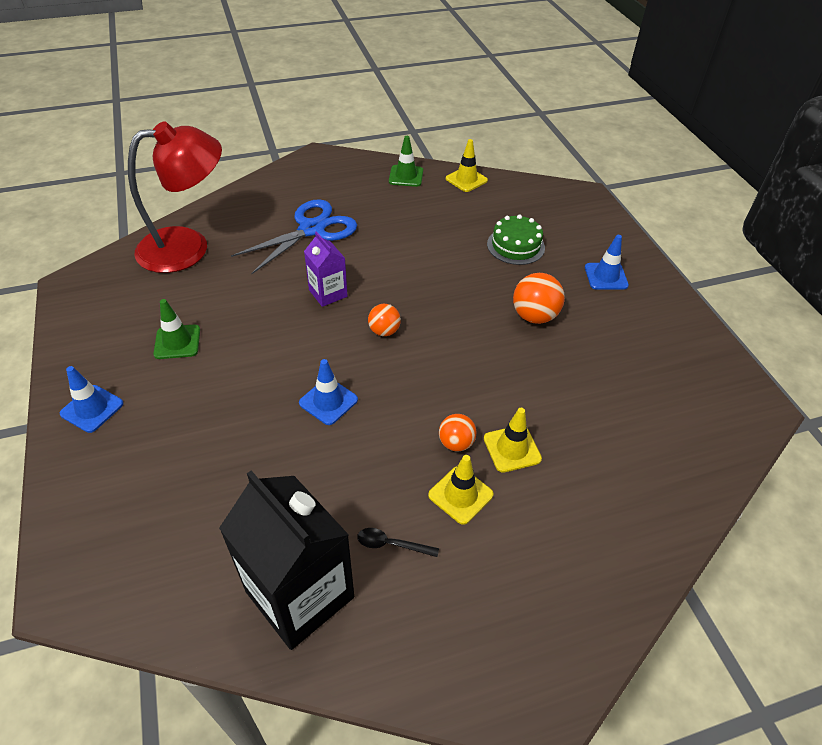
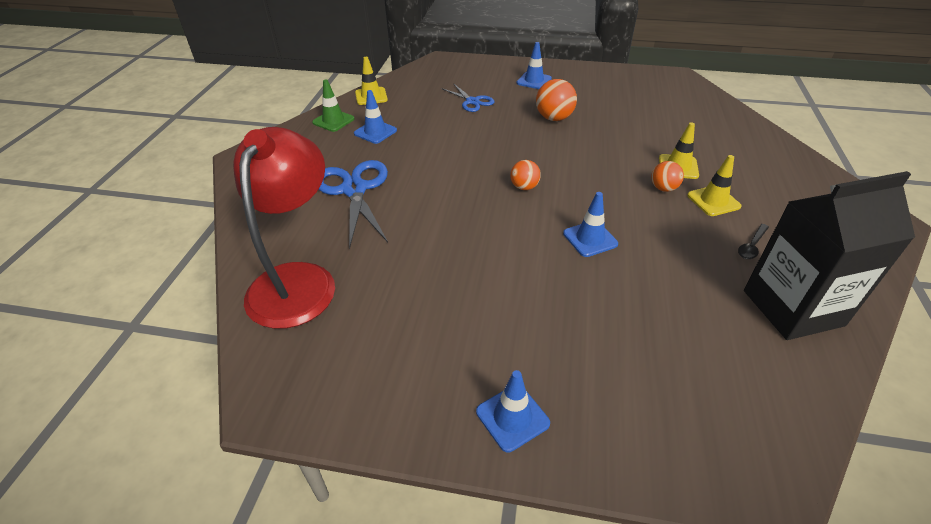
camera: 60 degrees left, 5 degrees down
green traffic cone [153,299,200,359] -> none
purple carton [304,231,348,307] -> none
green cake [487,214,545,265] -> blue scissors [441,83,494,112]
none -> blue traffic cone [354,90,397,144]

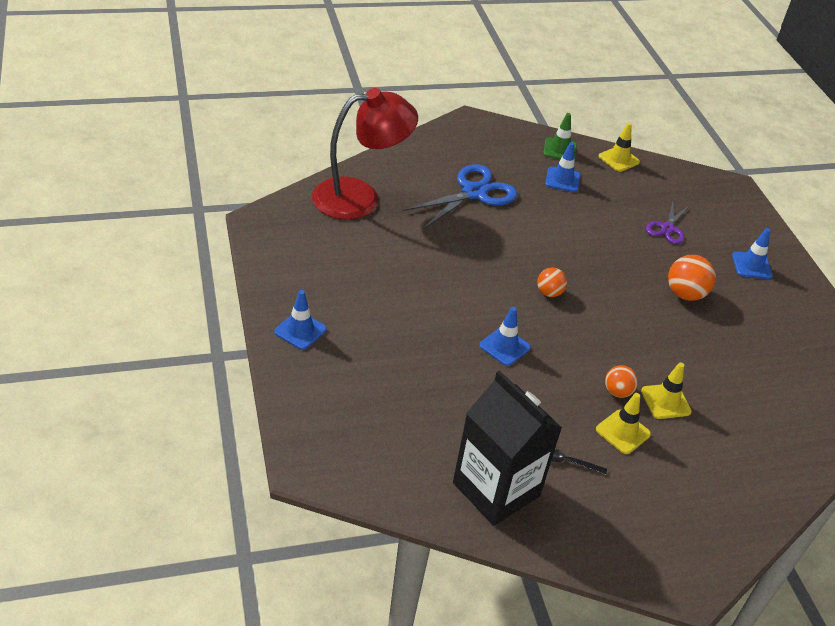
camera: 60 degrees right, 0 degrees up
blue scissors [441,83,494,112] -> purple scissors [646,202,689,244]

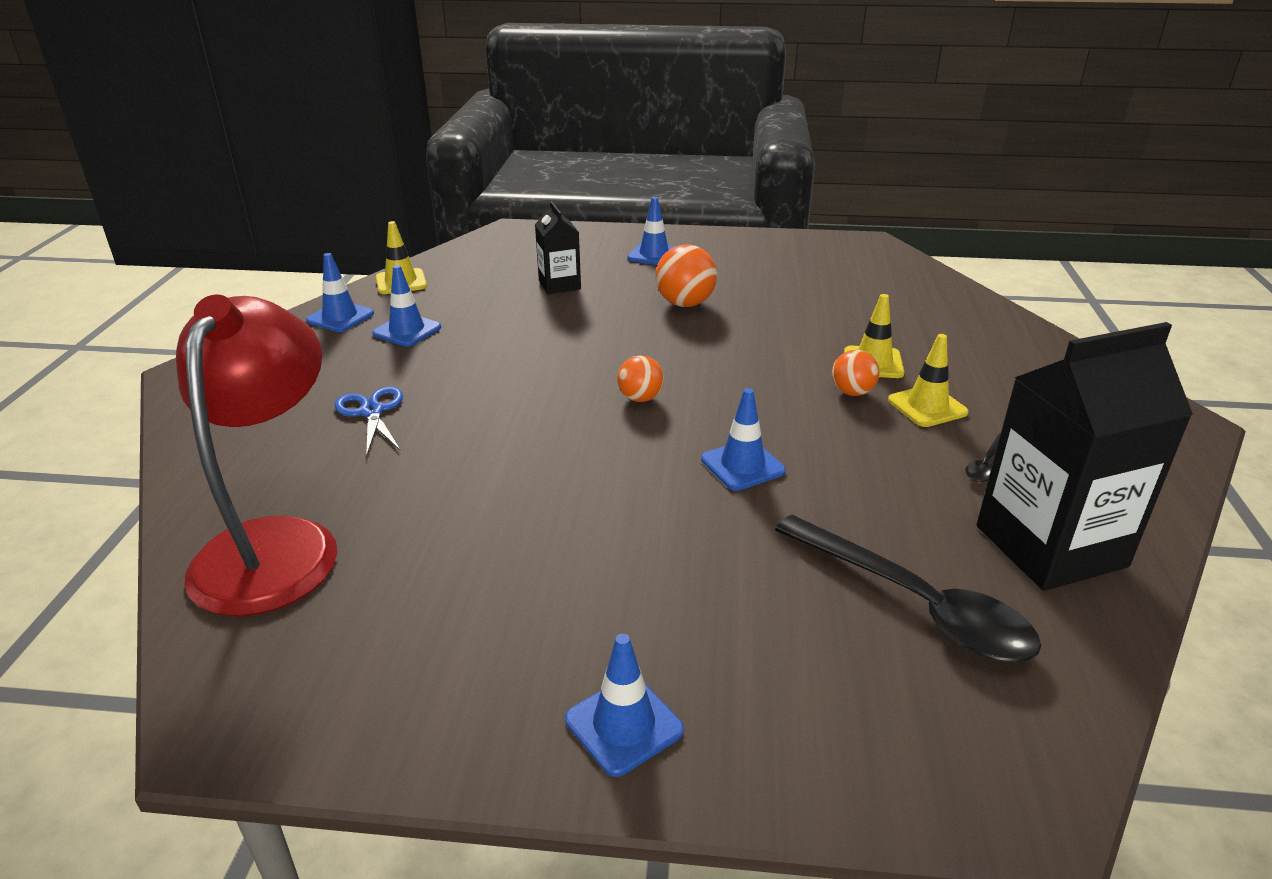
camera: 65 degrees left, 10 degrees down
blue scissors [403,164,518,229] -> blue scissors [335,386,403,456], size x0.57
green traffic cone [543,113,577,161] -> blue traffic cone [306,253,374,332]
purple scissors [646,202,689,244] -> black carton [535,201,581,294]
none -> black spoon [775,515,1041,662]

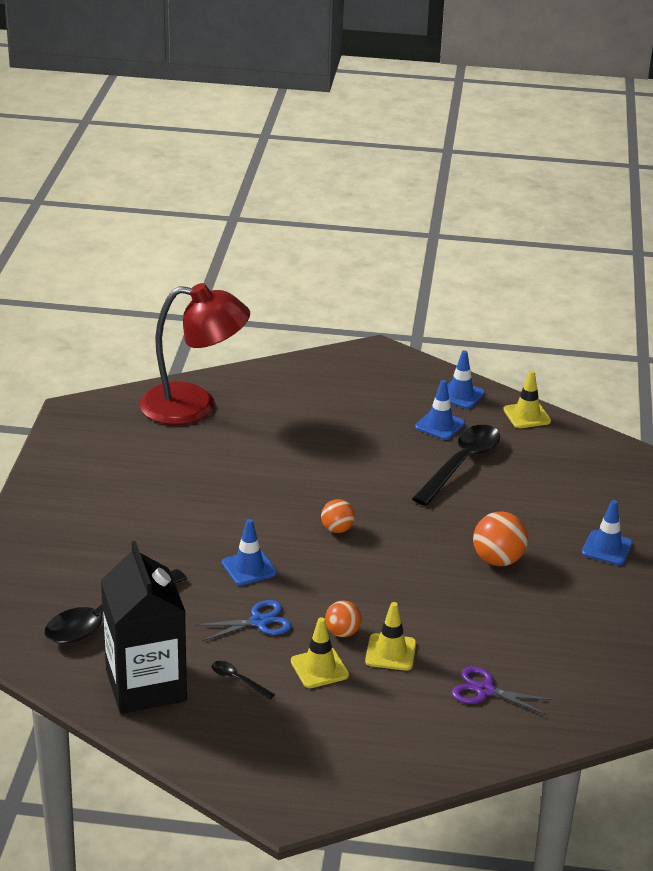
camera: 90 degrees right, 0 degrees up
blue scissors [335,386,403,456] -> blue scissors moved to [195,600,292,641]
black carton [535,201,581,294] -> none
blue traffic cone [565,634,684,777] -> none
none -> black spoon [412,425,500,506]
none -> purple scissors [452,666,552,715]

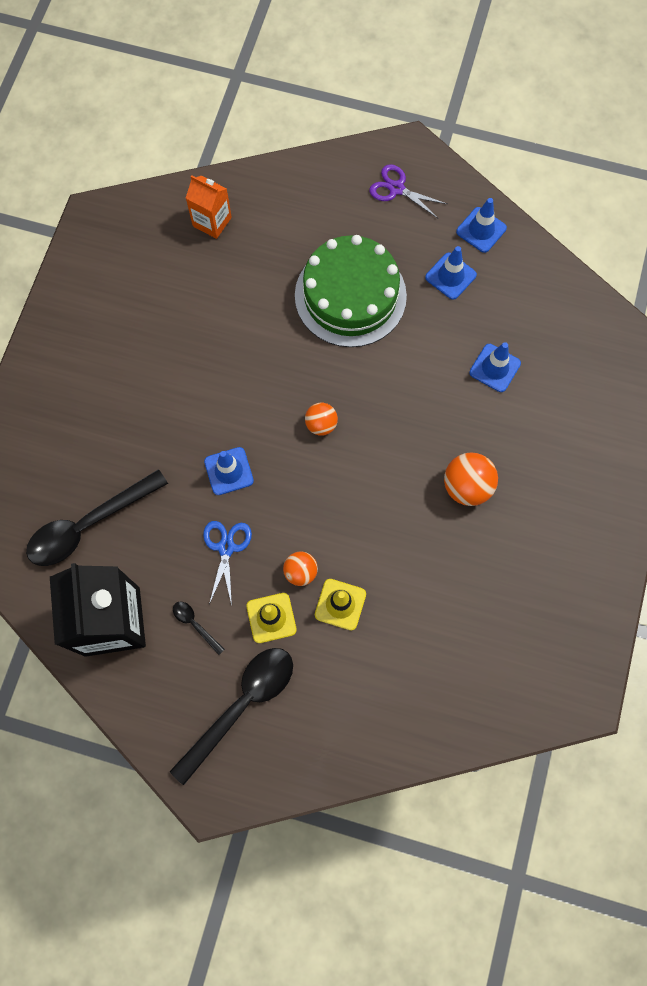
camera: 10 degrees right, 40 degrees up
red lamp [140,283,250,425] -> orange carton [186,175,232,239]
blue scissors [195,600,292,641] -> blue scissors turned 75 degrees counterclockwise [203,521,252,605]
black spoon [412,425,500,506] -> black spoon moved to [170,648,293,785]
purple scissors [452,666,552,715] -> purple scissors moved to [369,164,447,218]
yellow traffic cone [503,370,551,428] -> none
blue traffic cone [582,500,633,565] -> blue traffic cone moved to [469,342,521,392]
none -> green cake [295,235,407,347]

